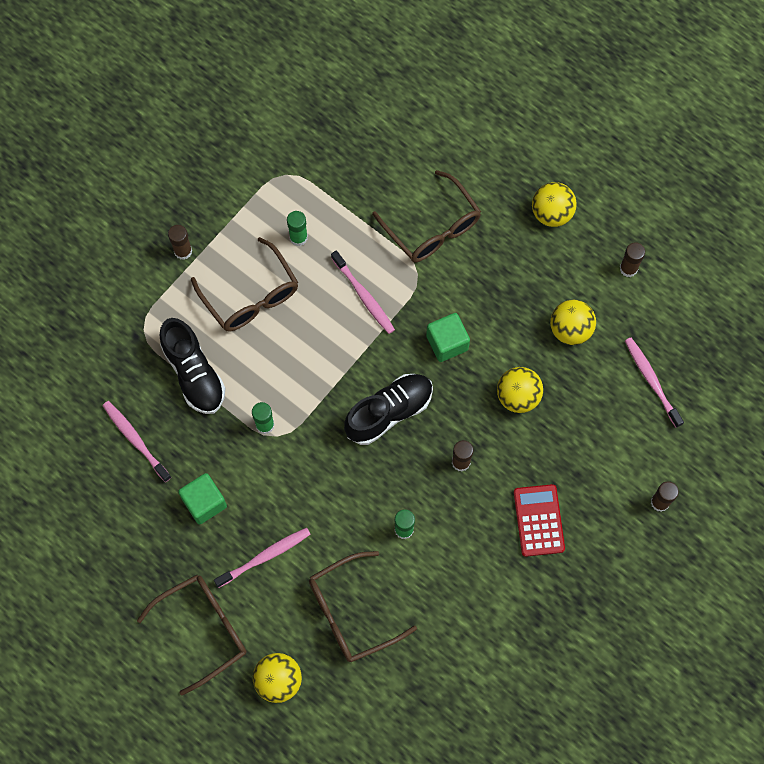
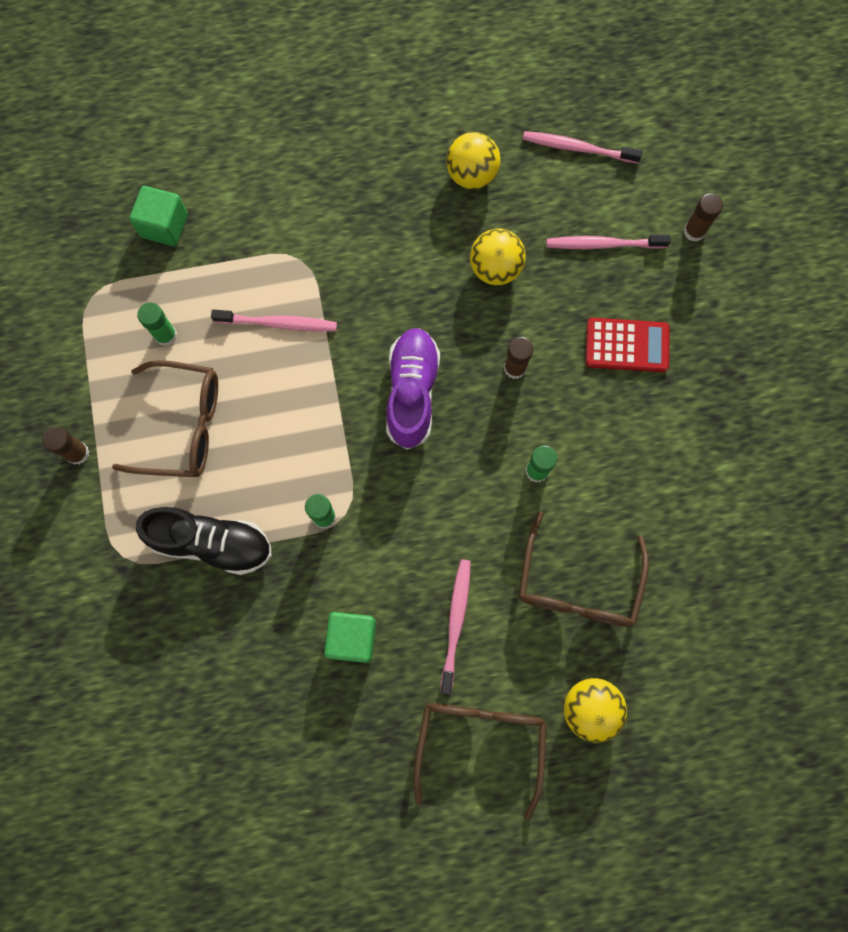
camera: 50 degrees left, 5 degrees up
pink toothbrush [102,401,171,482] -> pink toothbrush moved to [546,235,671,249]
black shoe [344,374,433,445] -> purple shoe [386,328,440,450]
brown glasses [372,170,481,262] -> none
green cube [426,313,470,362] -> green cube moved to [129,186,188,246]
red calculator [514,484,565,557] -> red calculator turned 150 degrees clockwise [586,318,669,372]
yellow ball [532,182,577,227] -> none
brown glue stick [620,242,645,277] -> none

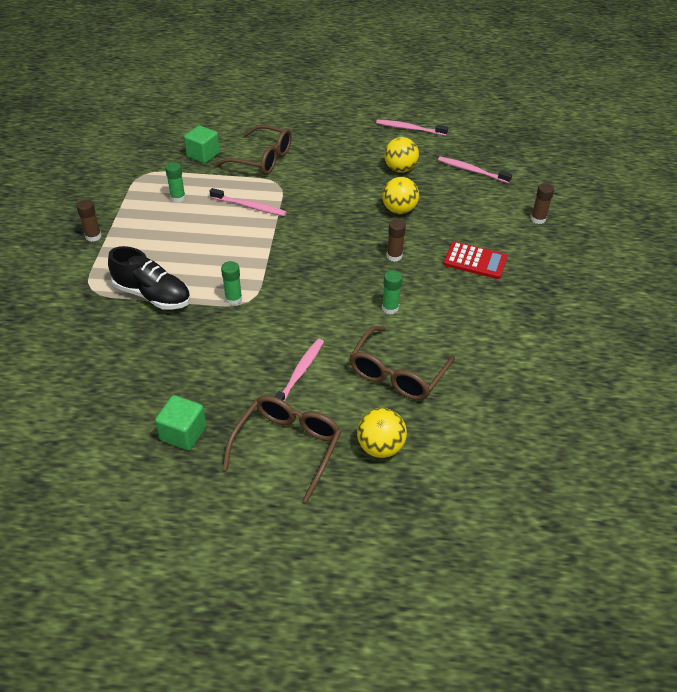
camera: 15 degrees right, 30 degrees down
brown glasses [112,360,218,477] -> brown glasses moved to [215,125,292,175]
green cube [324,612,376,663] -> green cube moved to [155,395,206,450]
purple shoe [386,328,440,450] -> none
pink toothbrush [546,235,671,249] -> pink toothbrush moved to [376,120,448,136]

